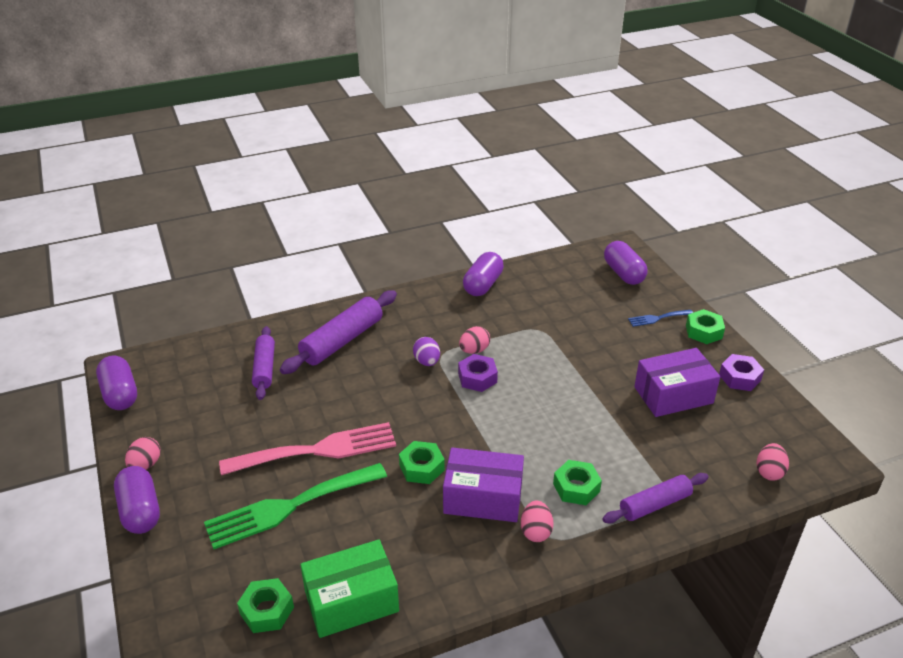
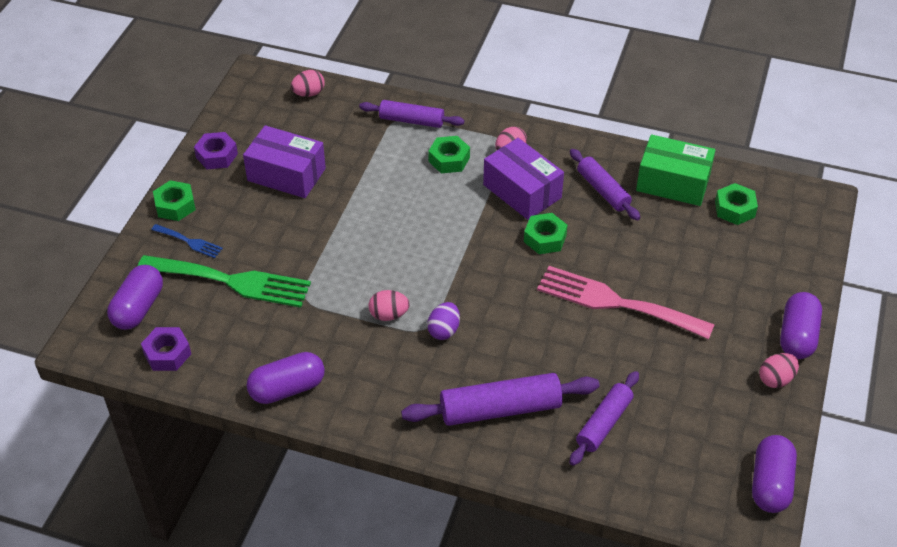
camera: 140 degrees left, 10 degrees up
green fork [204,463,387,549] -> green fork moved to [138,255,311,308]
purple nut [458,354,498,392] -> purple nut moved to [141,327,191,371]
none -> purple rolling pin [570,149,640,220]

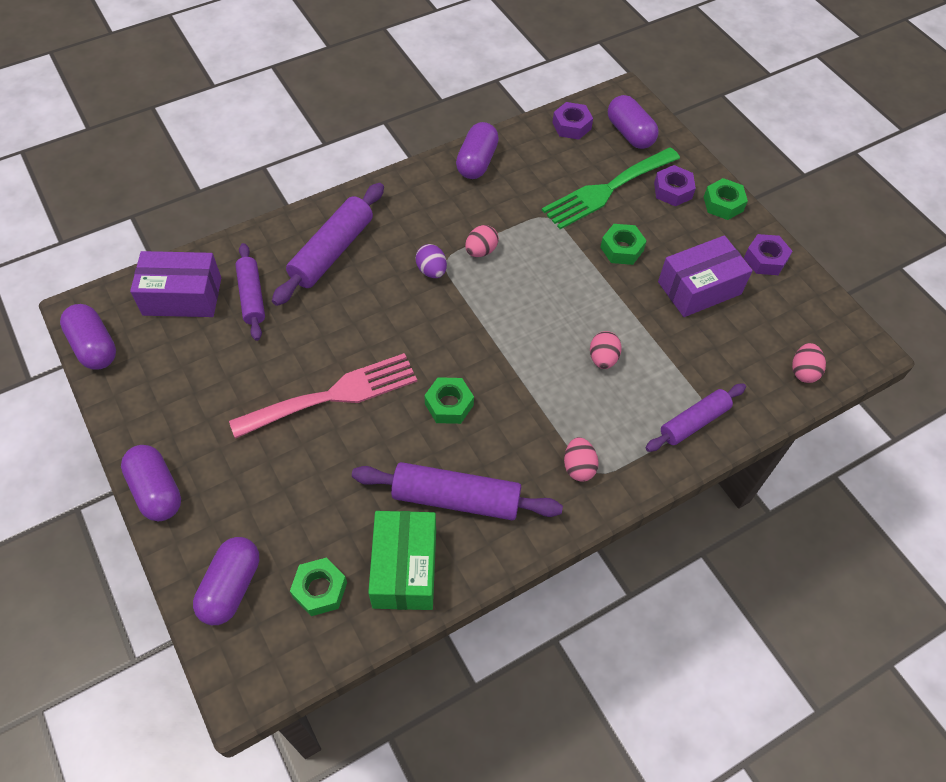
camera: 130 degrees right, 10 degrees up
blue fork [151,224,223,258] -> purple nut [654,165,696,206]
green nut [428,136,470,173] -> green nut moved to [600,224,647,265]
purple box [483,138,564,220] -> purple box moved to [130,251,221,317]
purple rolling pin [570,149,640,220] -> purple rolling pin [352,462,563,520], size x1.53
green box [636,134,715,206] -> green box turned 60 degrees counterclockwise [368,511,436,610]
pink egg [759,353,799,388] -> pink egg moved to [590,331,622,369]
none -> purple capsule [193,537,259,625]

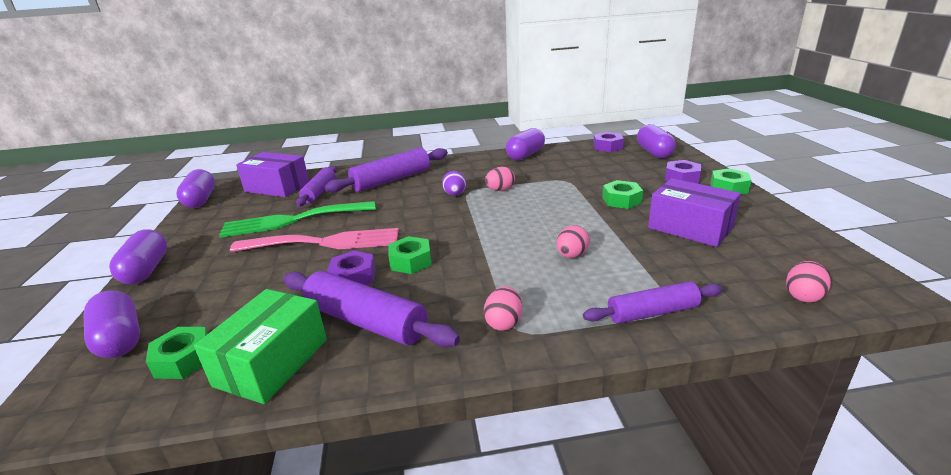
camera: 25 degrees right, 30 degrees down
purple capsule [193,537,259,625] -> purple capsule turned 75 degrees counterclockwise [83,290,140,358]
green fork [542,147,680,229] -> green fork moved to [219,201,376,238]
purple box [658,235,753,317] -> purple box turned 45 degrees clockwise [648,178,741,247]
purple nut [744,234,792,275] -> purple nut moved to [327,250,376,285]

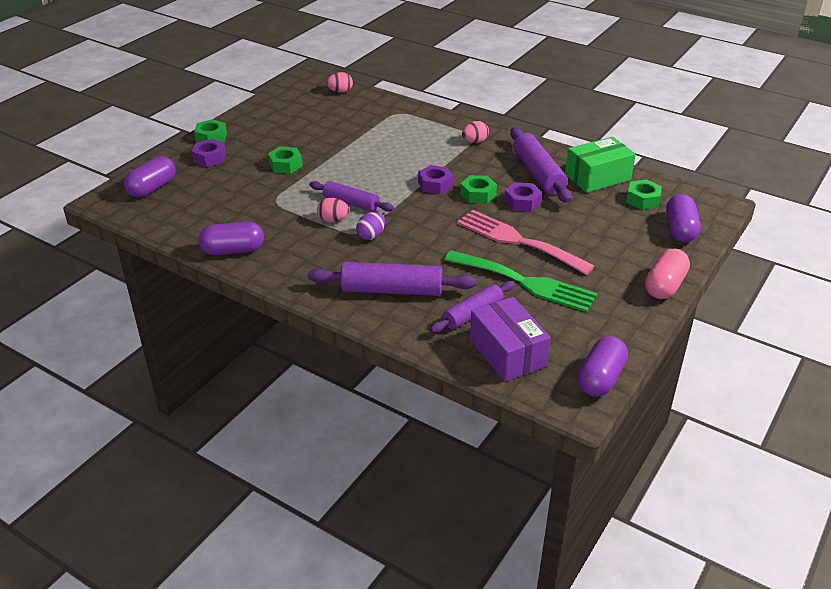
camera: 140 degrees left, 10 degrees up
purple capsule [109,230,167,284] -> pink capsule [645,249,690,299]
pink egg [556,225,590,258] -> none
purple rolling pin [583,281,723,323] -> purple rolling pin moved to [309,181,394,212]
purple nut [593,132,624,152] -> purple nut moved to [418,165,453,194]
purple box [648,178,741,247] -> none

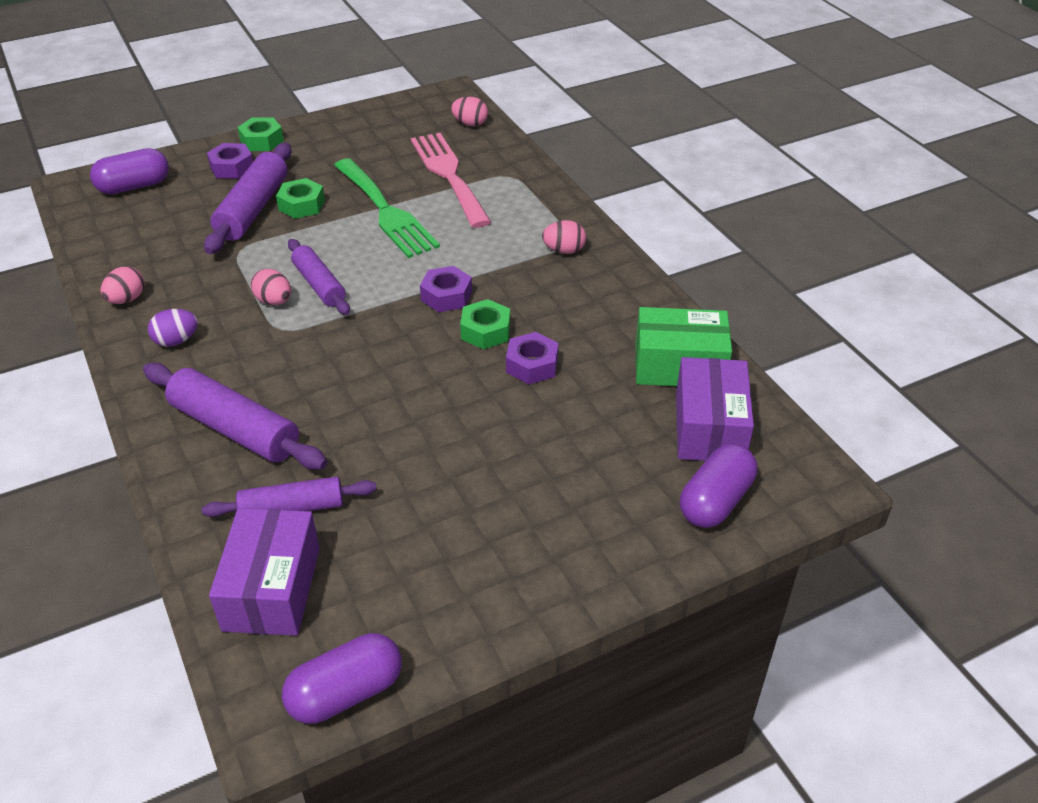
camera: 30 degrees right, 5 degrees up
purple capsule [199,221,264,255] -> pink egg [101,266,144,304]
purple egg [356,212,385,240] -> purple egg moved to [148,309,198,347]
green fork [444,250,598,312] -> green fork moved to [334,158,440,258]
pink fork [457,210,594,275] -> pink fork moved to [411,133,491,228]
purple rolling pin [510,127,572,203] -> purple rolling pin moved to [204,143,291,254]
green nut [626,179,662,210] -> purple box [676,357,754,461]
pink capsule [645,249,690,299] -> none

